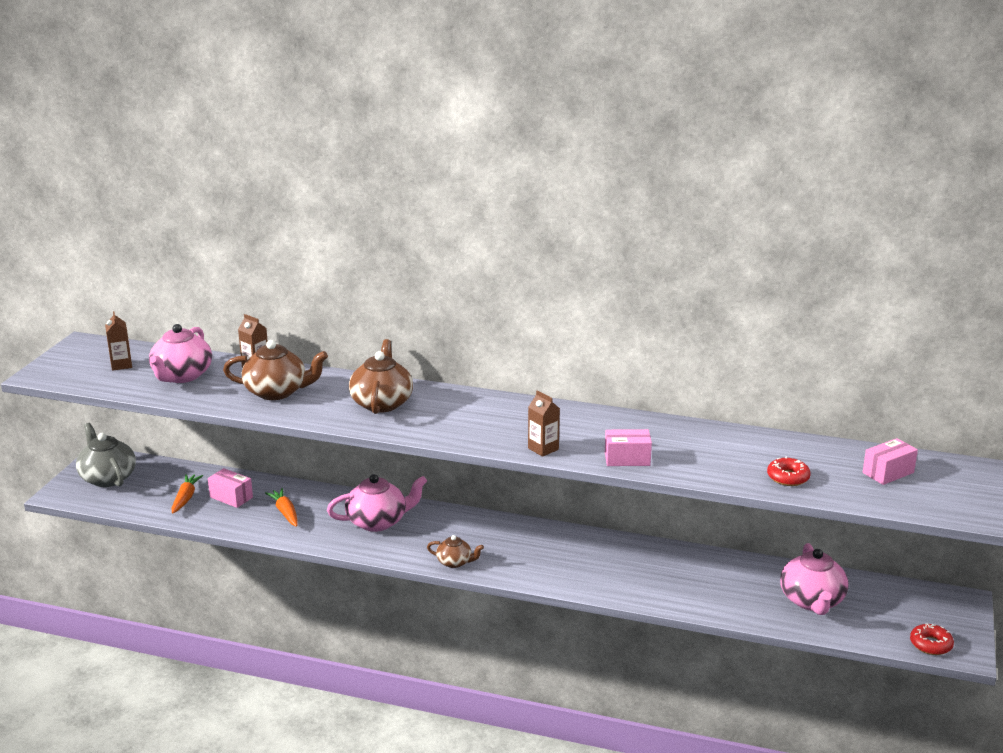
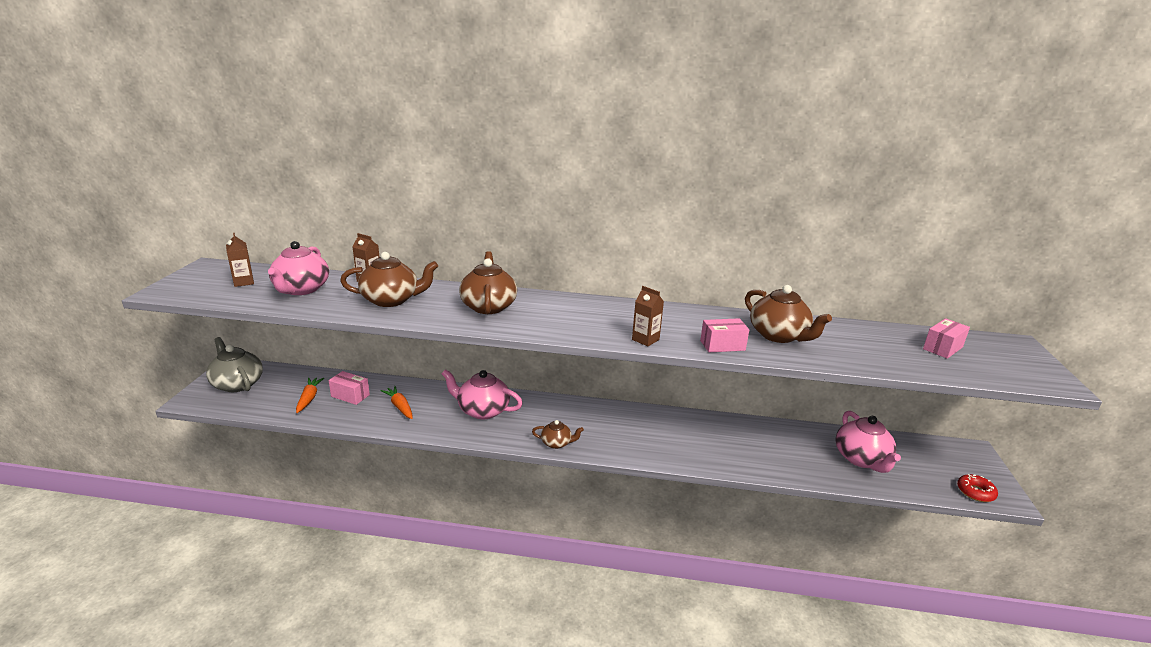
camera: 10 degrees left, 0 degrees up
pink teapot [327,474,427,532] -> pink teapot turned 135 degrees counterclockwise [441,369,523,419]
red donut [767,456,811,486] -> none
none -> brown teapot [745,285,832,343]

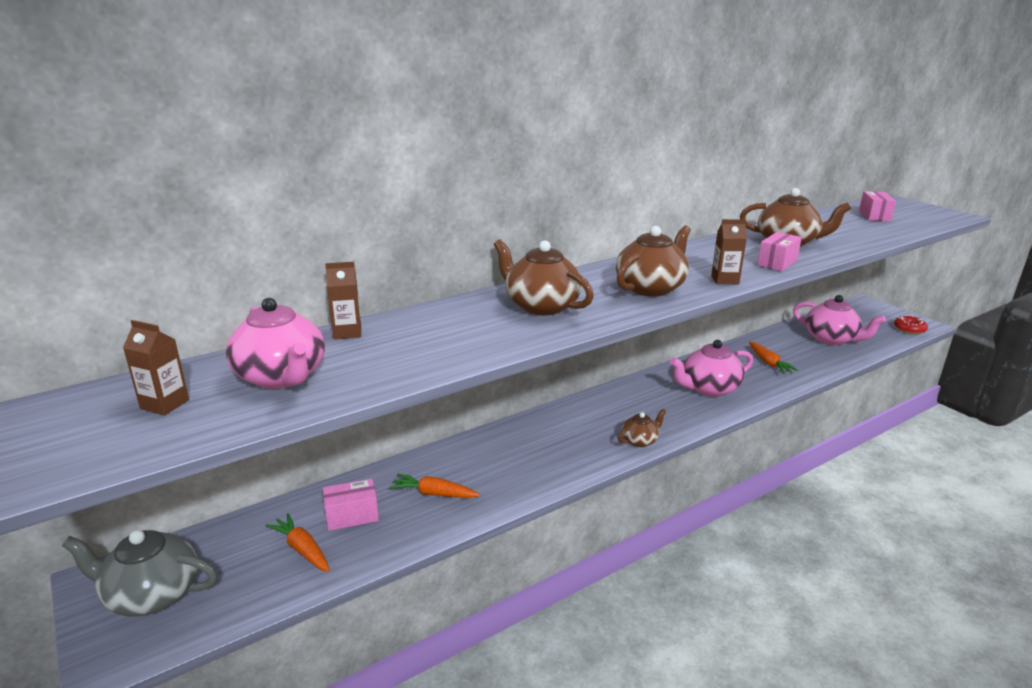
camera: 40 degrees left, 0 degrees up
brown teapot [340,252,438,307] -> brown teapot moved to [616,225,691,297]
pink teapot [441,369,523,419] -> pink teapot moved to [670,340,753,397]
none -> orange carrot [749,342,799,374]

